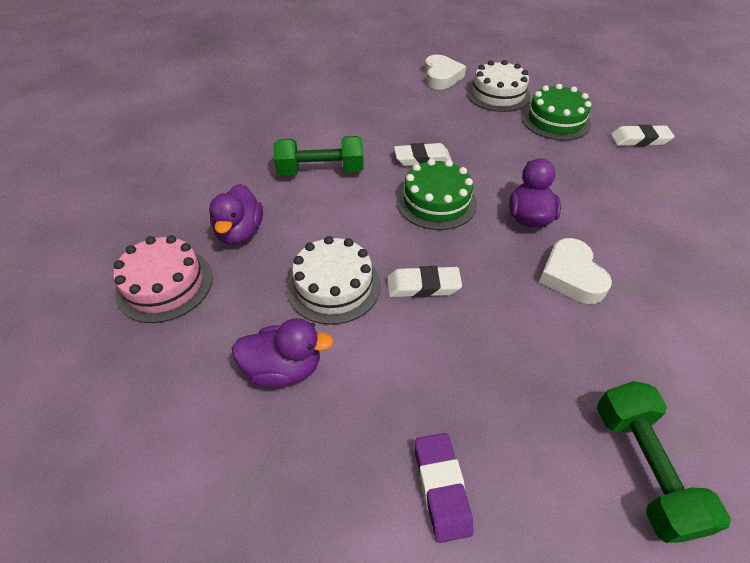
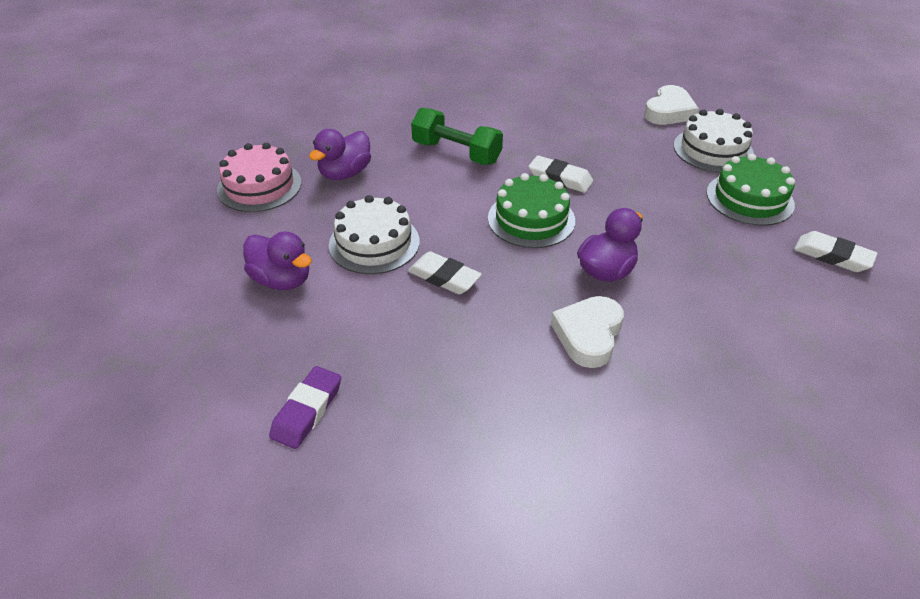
camera: 35 degrees right, 5 degrees down
green dumbbell [597,381,731,543] -> none

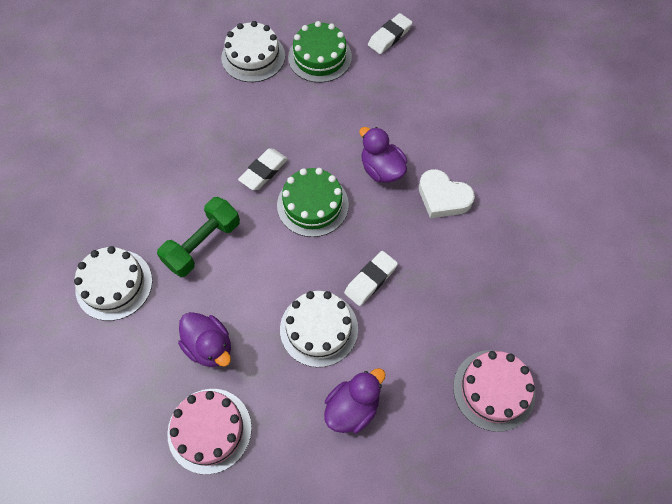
camera: 80 degrees left, 20 degrees up
purple eraser [269,366,341,449] -> pink cake [453,350,535,432]
white heart [644,85,699,125] -> none
none -> white cake [74,246,153,321]

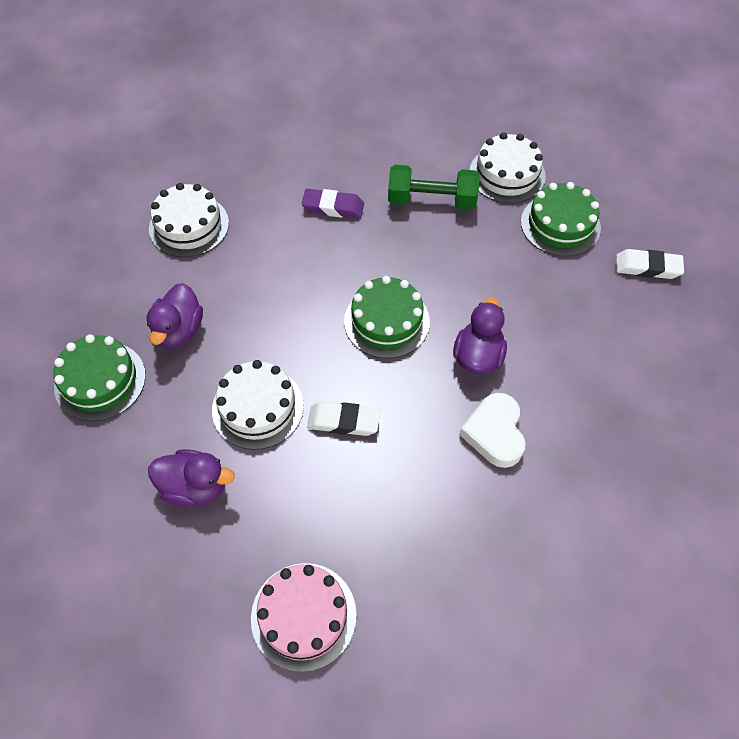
camera: 55 degrees right, 5 degrees down
green dumbbell [157,197,240,277] -> green dumbbell moved to [388,165,480,210]
pink cake [167,389,252,474] -> green cake [53,334,146,421]
white eraser [238,149,288,190] -> none
none -> purple eraser [302,189,364,219]

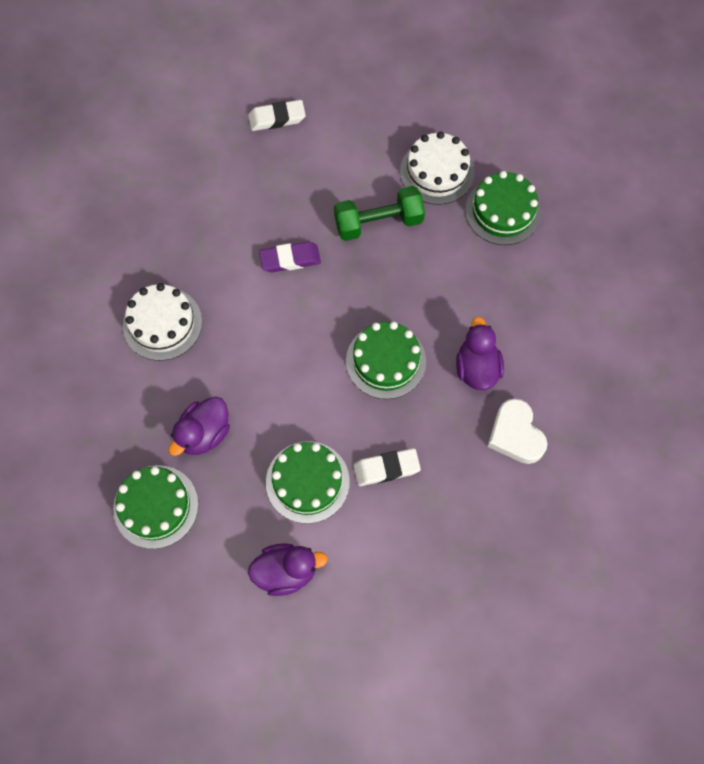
camera: 20 degrees left, 10 degrees up
purple duck [146,283,203,349] -> purple duck turned 45 degrees clockwise [169,396,230,456]
white cake [212,360,304,450] -> green cake [266,441,350,524]
pink cake [251,563,357,672] -> none
white eraser [616,249,684,279] -> white eraser moved to [248,100,306,131]

